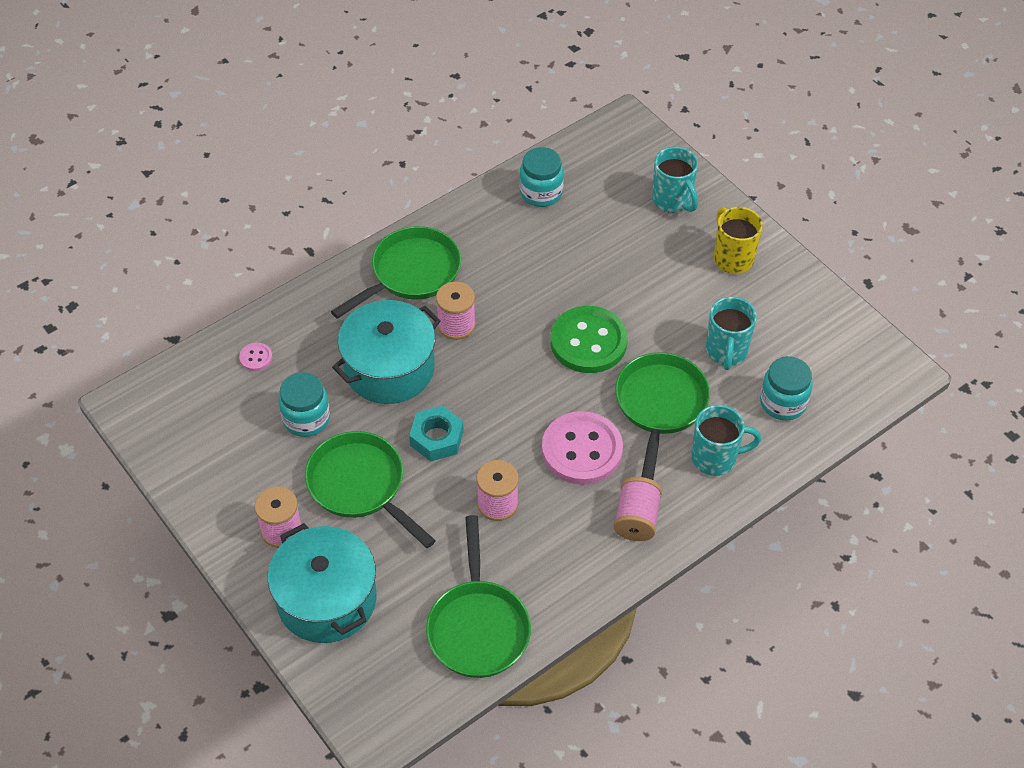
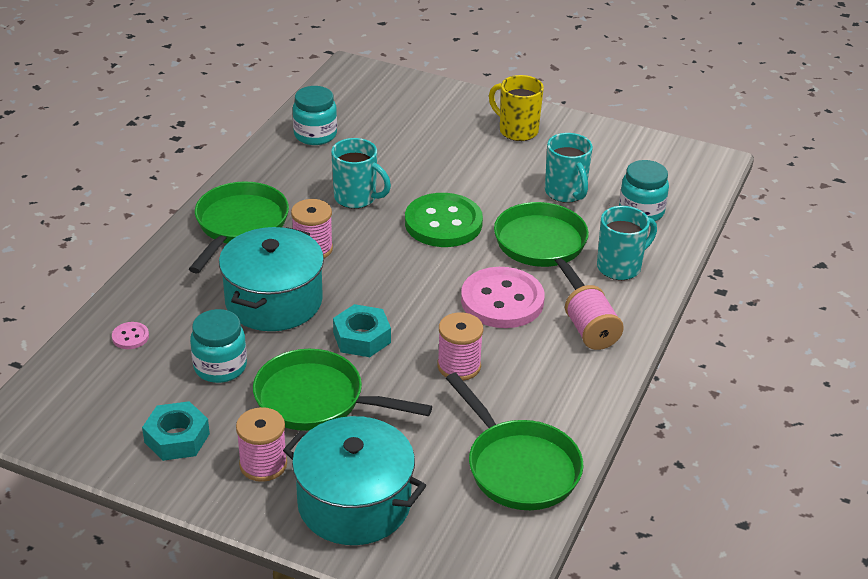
camera: 30 degrees left, 15 degrees down
turquoise mug [652,147,698,213] -> turquoise mug moved to [331,138,391,209]
none -> turquoise nut [142,401,210,461]

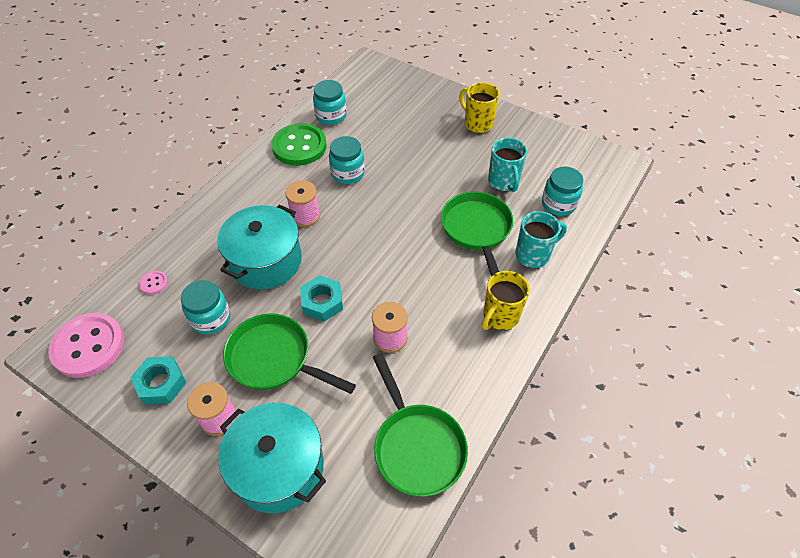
camera: 10 degrees right, 15 degrees up
green pan [189,181,289,273] -> none
turquoise mug [331,138,391,209] -> turquoise jar [329,136,365,184]
green button [405,193,483,247] -> green button moved to [271,123,327,166]
pink button [461,267,545,328] -> pink button moved to [48,313,124,378]
pink spool [565,285,624,350] -> yellow mug [482,271,530,330]

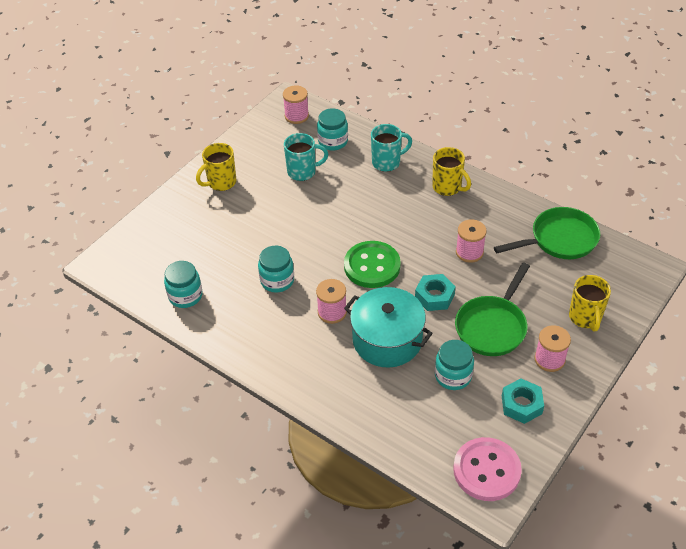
camera: 85 degrees left, 5 degrees down
pink button [139,271,168,295] -> none
turquoise pot [218,403,326,514] -> yellow mug [569,275,611,331]
green button [271,123,327,166] -> green button moved to [344,241,401,288]
green pan [441,192,513,276] -> none
turquoise mug [515,211,567,268] -> turquoise mug turned 90 degrees clockwise [371,124,412,172]
none -> pink spool [283,85,309,124]

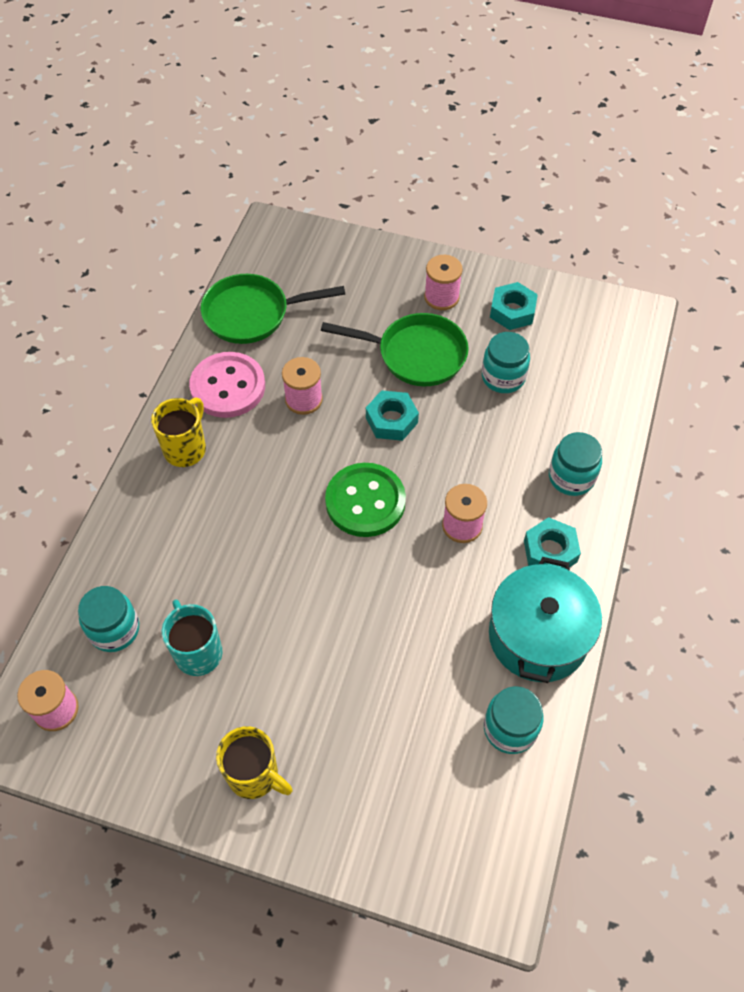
camera: 110 degrees left, 10 degrees up
turquoise jar [258,246,294,293] -> turquoise jar moved to [549,432,602,496]
turquoise pot [344,287,433,367] -> turquoise pot moved to [489,557,602,683]
turquoise mug [371,124,412,172] -> none
pink button [453,437,522,501] -> pink button moved to [189,352,265,418]
green pan [494,207,600,259] -> green pan turned 60 degrees counterclockwise [201,274,345,344]
yellow mug [569,275,611,331] -> none
none -> turquoise nut [524,517,581,568]

